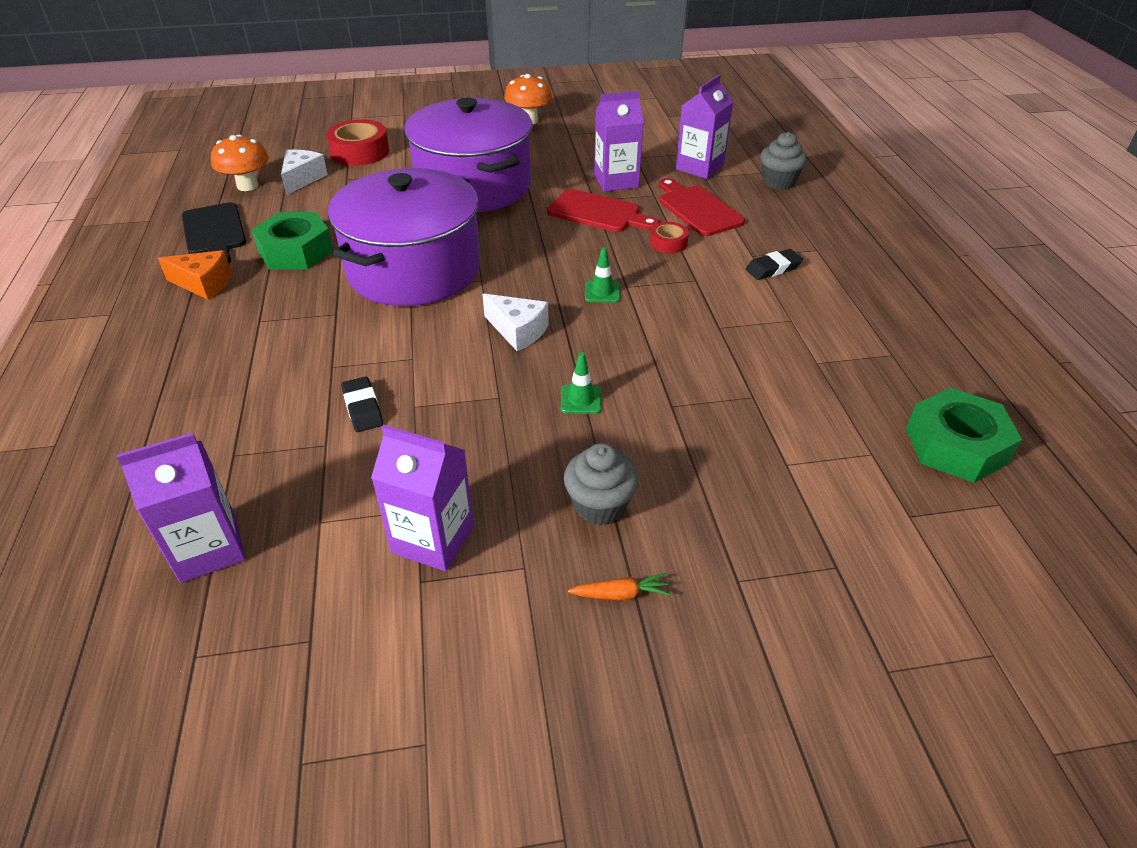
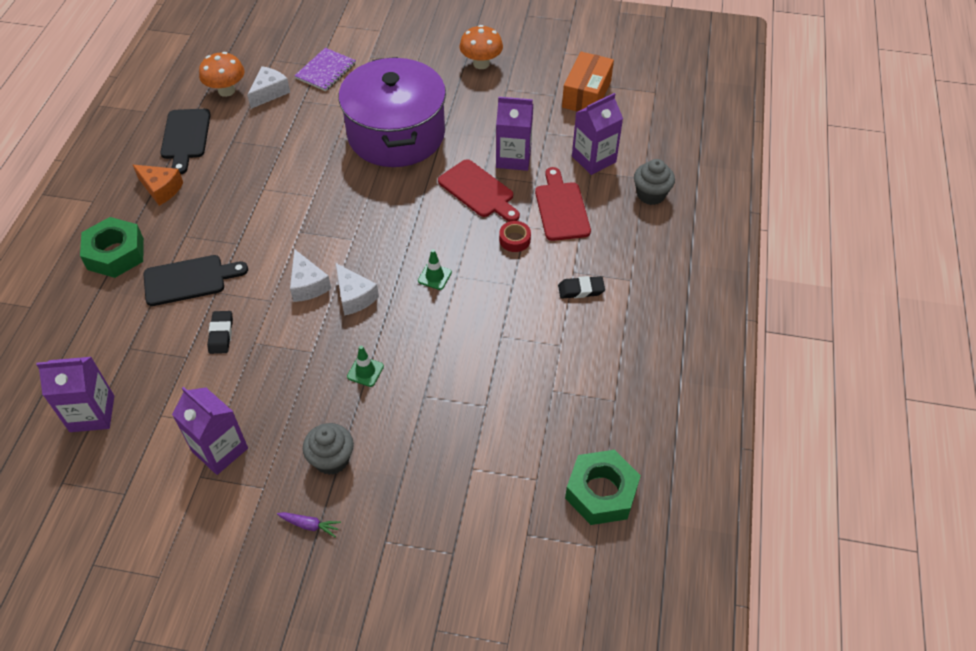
camera: 20 degrees right, 10 degrees up
green nut [251,212,333,270] -> green nut moved to [80,217,144,278]
red tape [326,119,389,166] -> purple notebook [294,48,356,91]
purple pot [328,168,480,306] -> none
orange carrot [568,573,671,600] -> purple carrot [277,512,341,537]
none -> black cutting board [144,255,248,306]
none -> white cheese [290,249,331,302]
none -> orange box [562,52,614,112]

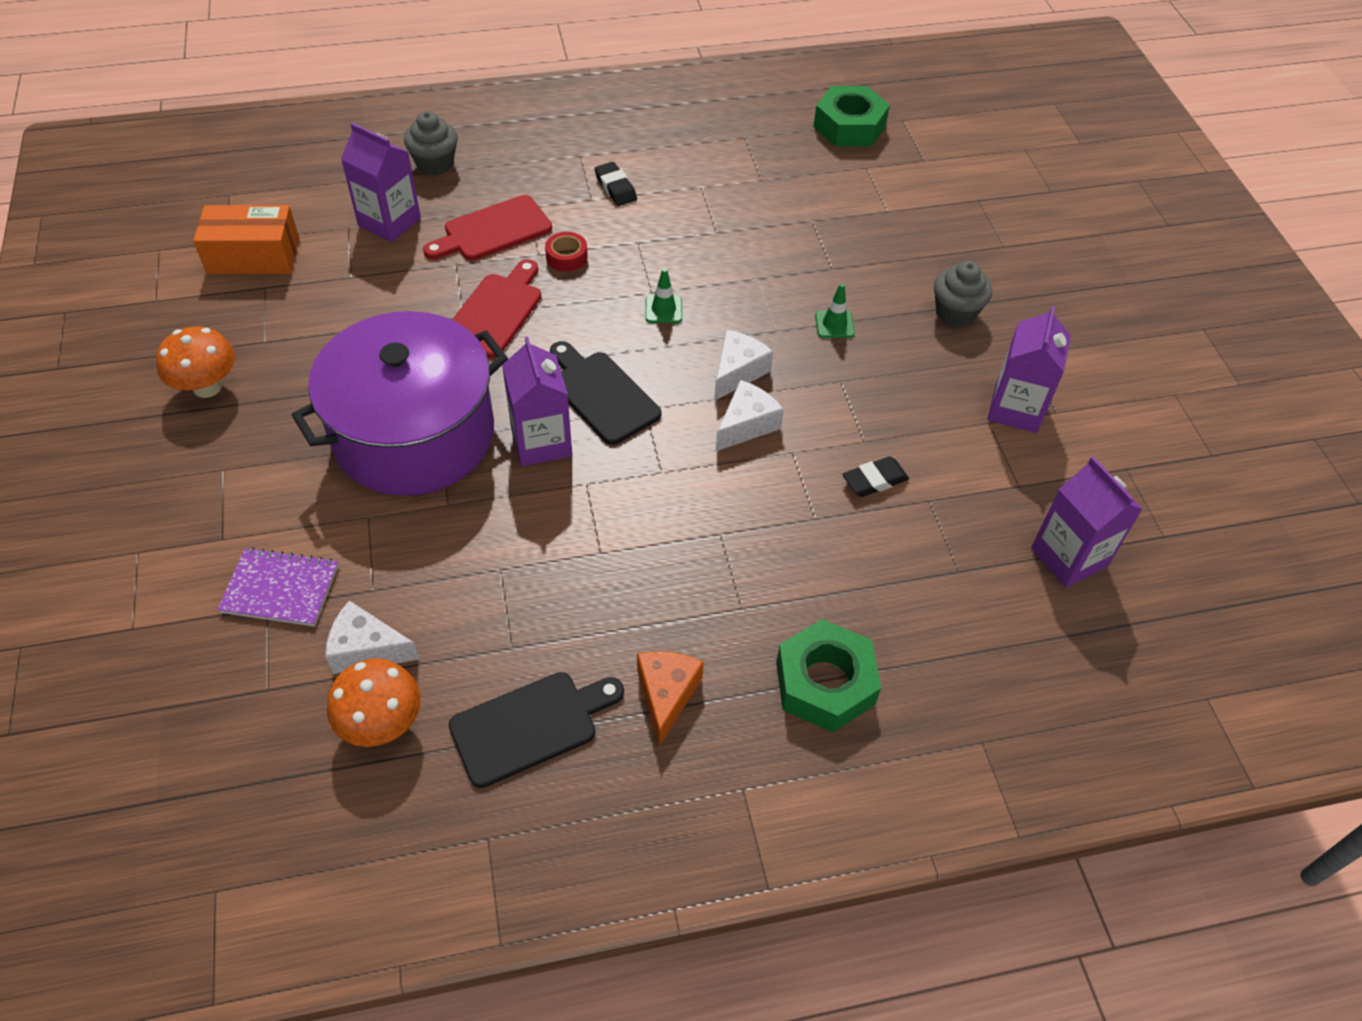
camera: 115 degrees left, 0 degrees up
black cutting board [144,255,248,306] -> black cutting board moved to [550,341,661,445]
purple carrot [277,512,341,537] -> none
purple carton [496,97,533,171] -> purple carton moved to [502,337,572,466]

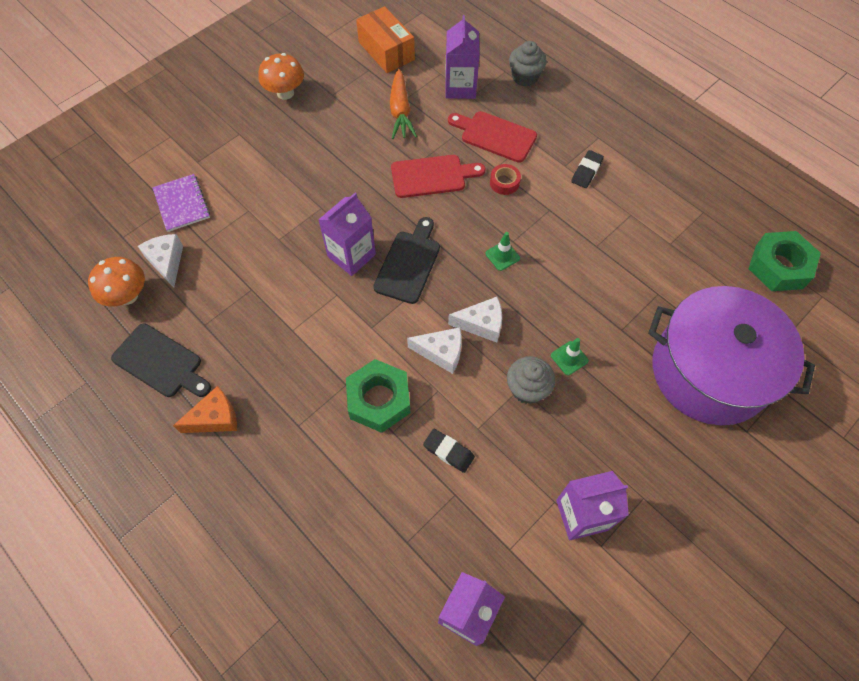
camera: 60 degrees right, 10 degrees up
purple pot [292,311,508,496] -> purple pot moved to [648,286,815,425]
green nut [776,619,881,732] -> green nut moved to [346,359,411,433]
grey cupcake [934,261,992,327] -> grey cupcake moved to [507,356,555,404]
none -> orange carrot [390,69,417,139]

